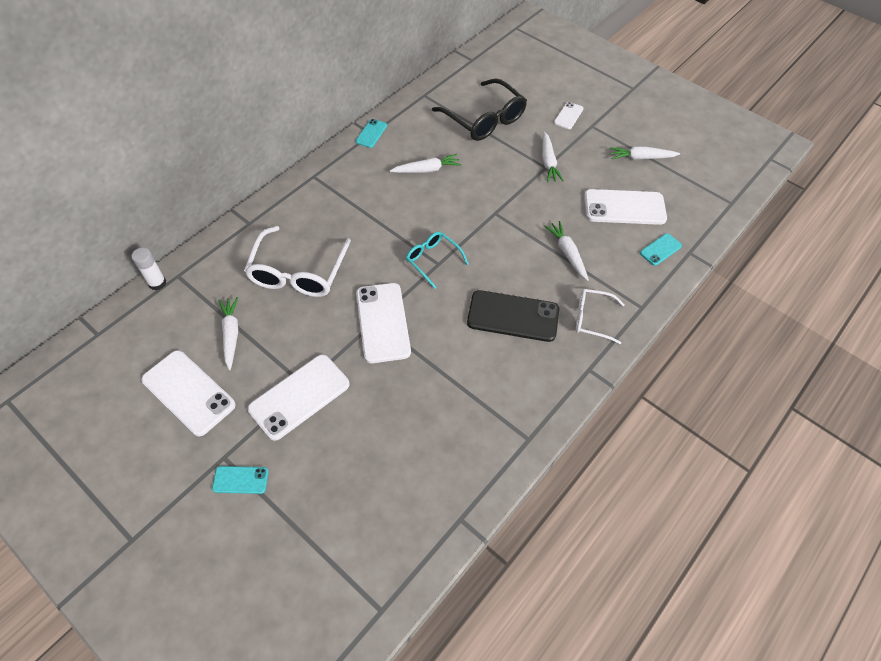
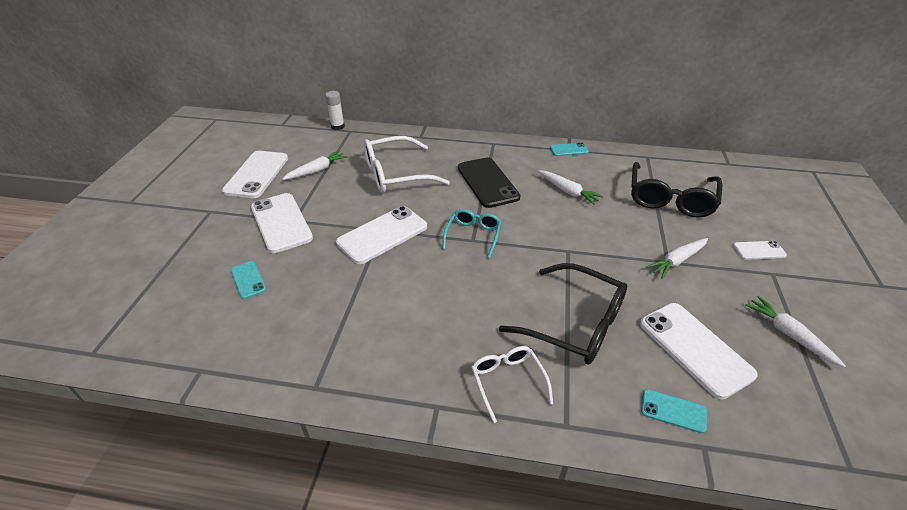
camera: 60 degrees right, 15 degrees down
turquoise phone [212,466,269,494] -> turquoise phone moved to [231,261,267,299]
white phone [248,355,350,441] -> white phone turned 45 degrees clockwise [251,193,313,253]
black phone [467,290,559,342] -> black phone moved to [458,157,520,208]
white carrot [544,221,589,281] -> black glasses [499,263,627,365]

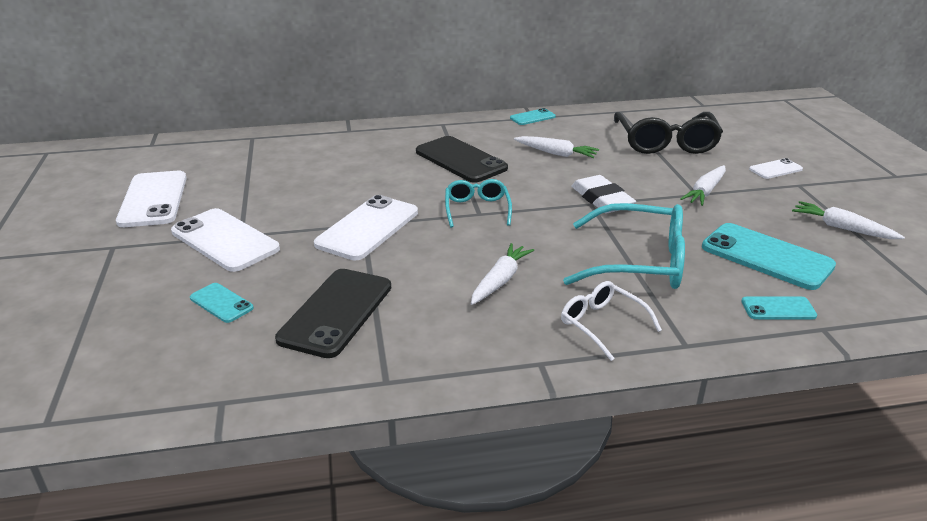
camera: 20 degrees left, 10 degrees down
white carrot [282,150,348,180] -> white carrot moved to [471,243,534,305]
white glue stick [325,91,345,130] -> none
white glasses [364,136,450,193] -> none
black glasses [499,263,627,365] -> turquoise glasses [563,203,685,289]
white phone [640,303,758,399] -> turquoise phone [702,223,836,290]
none -> black phone [275,269,391,358]
none -> white eraser [571,175,636,213]

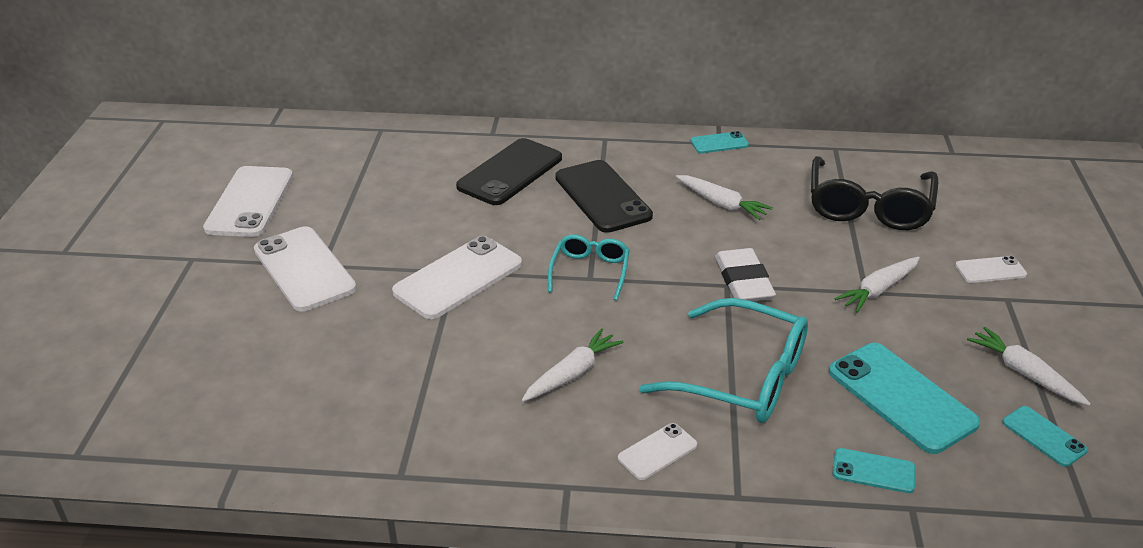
camera: 15 degrees right, 5 degrees up
turquoise phone [190,283,254,323] -> turquoise phone moved to [1002,406,1088,467]
black phone [275,269,391,358] -> black phone moved to [456,138,562,205]
white glasses [561,281,662,361] -> white phone [618,423,697,480]

